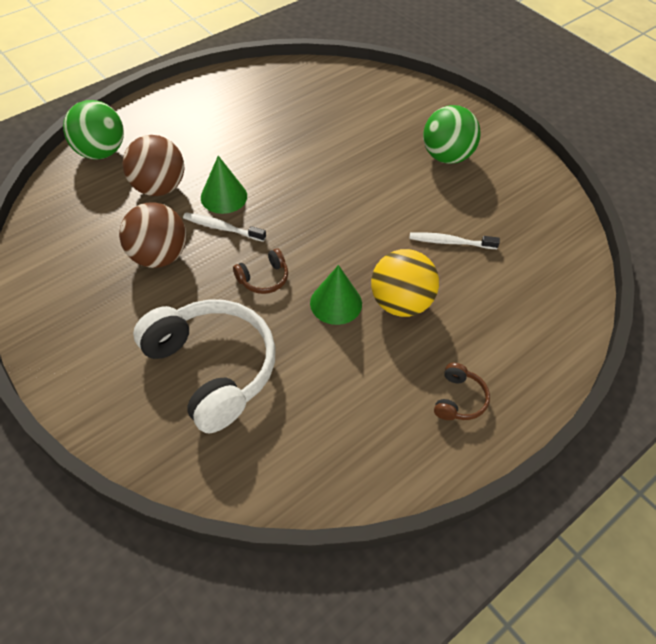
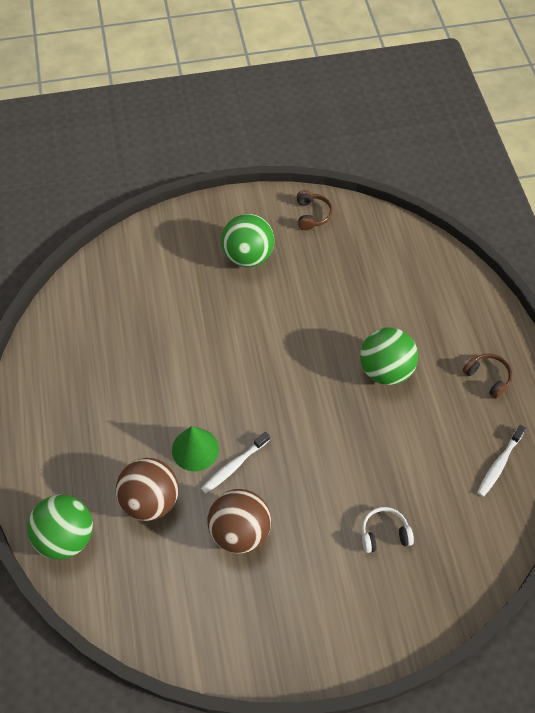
camera: 60 degrees left, 5 degrees up
white headphones [133,300,276,433] -> white headphones [362,507,414,553], size x0.43
brown headphones [233,248,288,294] -> brown headphones moved to [297,190,333,230]
green cone [310,265,362,325] -> none
yellow ball [371,249,439,317] -> green ball [360,328,418,385]
white toothbrush [409,232,500,249] -> white toothbrush moved to [477,425,526,497]

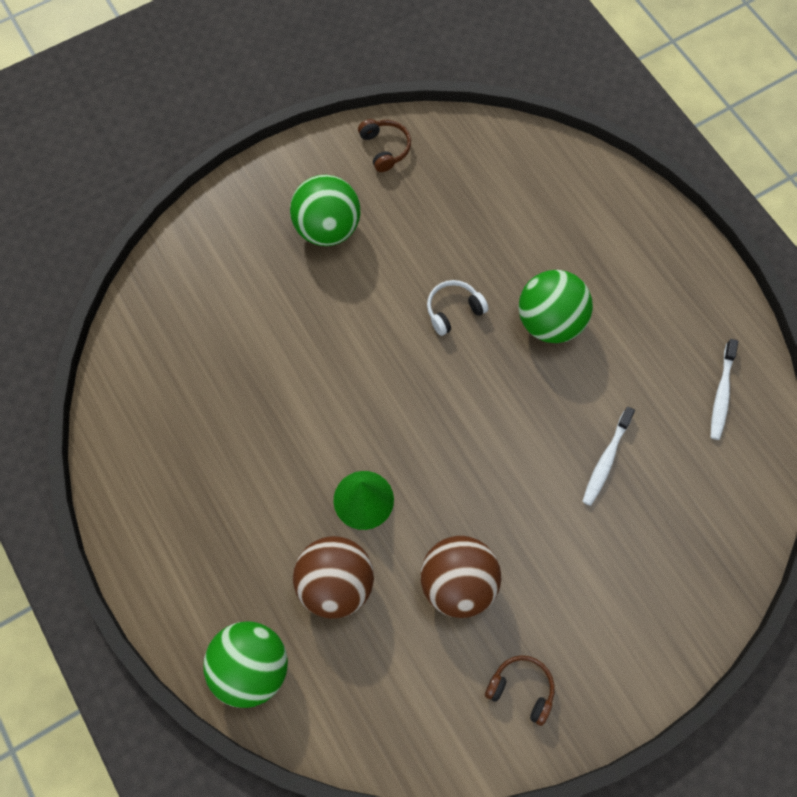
camera: 20 degrees left, 10 degrees up
white toothbrush [201,432,270,494] -> white toothbrush moved to [582,407,635,506]
white headphones [362,507,414,553] -> white headphones moved to [427,280,489,336]
brown headphones [462,354,512,399] -> brown headphones moved to [485,655,555,726]

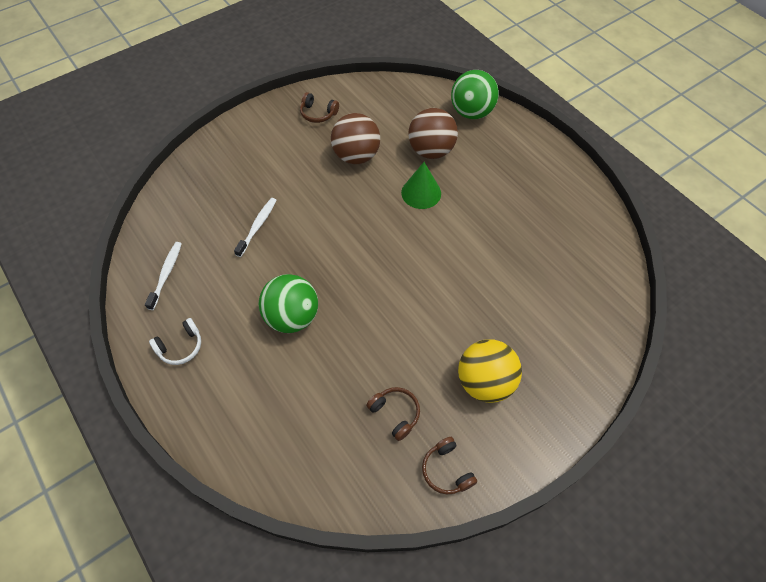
camera: 175 degrees right, 10 degrees down
green ball [290,175,360,246] -> yellow ball [458,339,522,403]
white headphones [427,280,489,336] -> white headphones moved to [149,318,201,365]
none -> brown headphones [366,387,420,441]

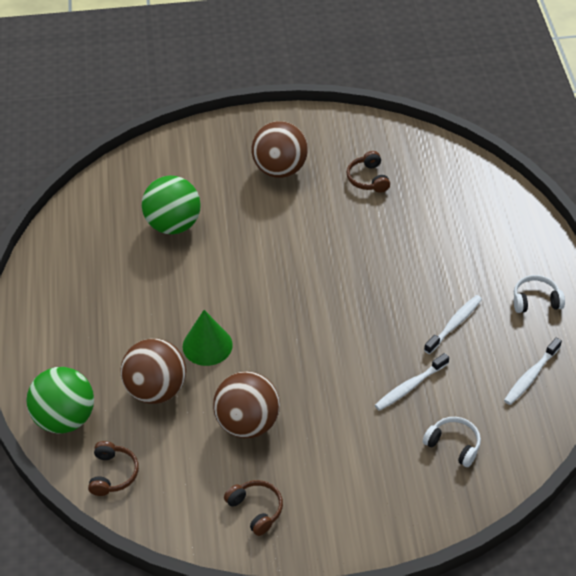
camera: 150 degrees left, 10 degrees down
green ball [259,274,318,333] -> green ball moved to [142,176,201,234]
brown headphones [422,437,477,494] -> brown headphones moved to [88,441,139,496]
yellow ball [458,339,522,403] -> brown ball [252,121,308,178]
none -> white headphones [423,417,481,467]
none -> white toothbrush [424,295,482,354]

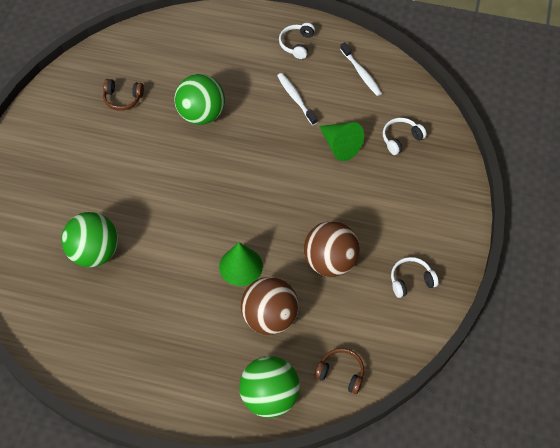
camera: 70 degrees left, 10 degrees up
brown headphones [224,480,283,536] -> white headphones [391,257,438,298]
brown ball [252,121,308,178] -> none
white toothbrush [375,353,449,411] -> green cone [319,122,364,161]
none -> green ball [174,74,225,125]

